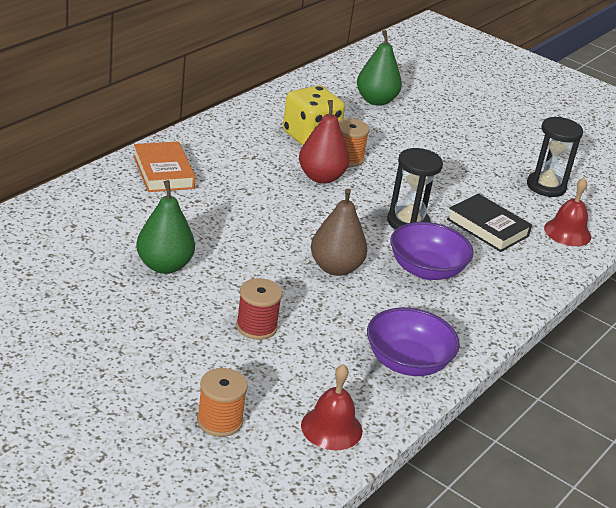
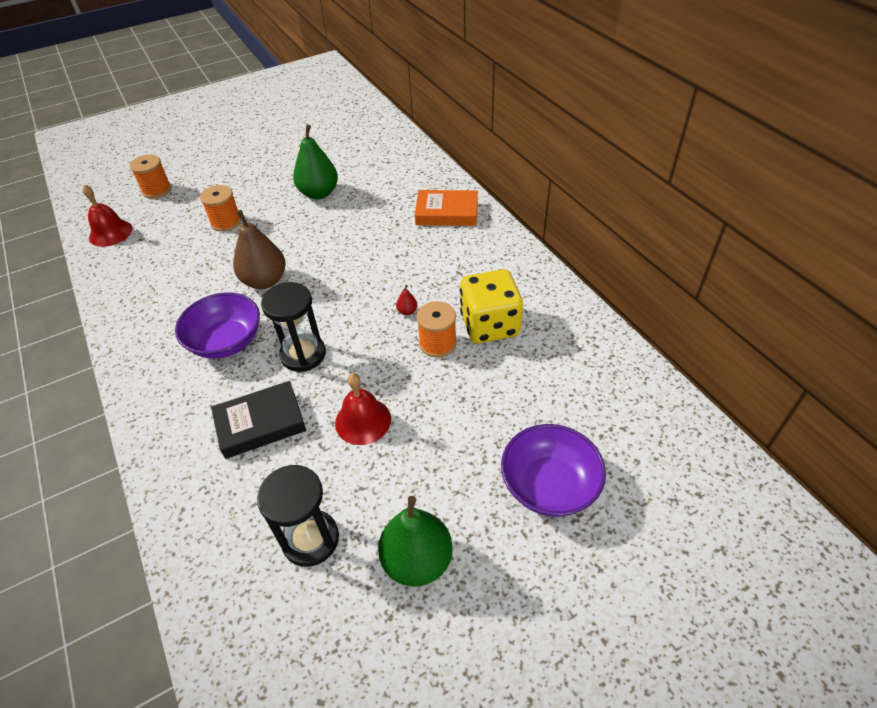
camera: 120 degrees right, 15 degrees up
red spool [236,278,282,340] -> orange spool [200,185,241,232]
red pear [299,100,350,184] -> red pear [396,285,417,315], size x0.40
green pear [357,30,402,106] -> green pear moved to [378,496,453,587]
purple bowl [367,308,460,376] -> purple bowl moved to [501,424,606,517]
red bell [544,178,591,246] -> red bell moved to [335,373,391,445]

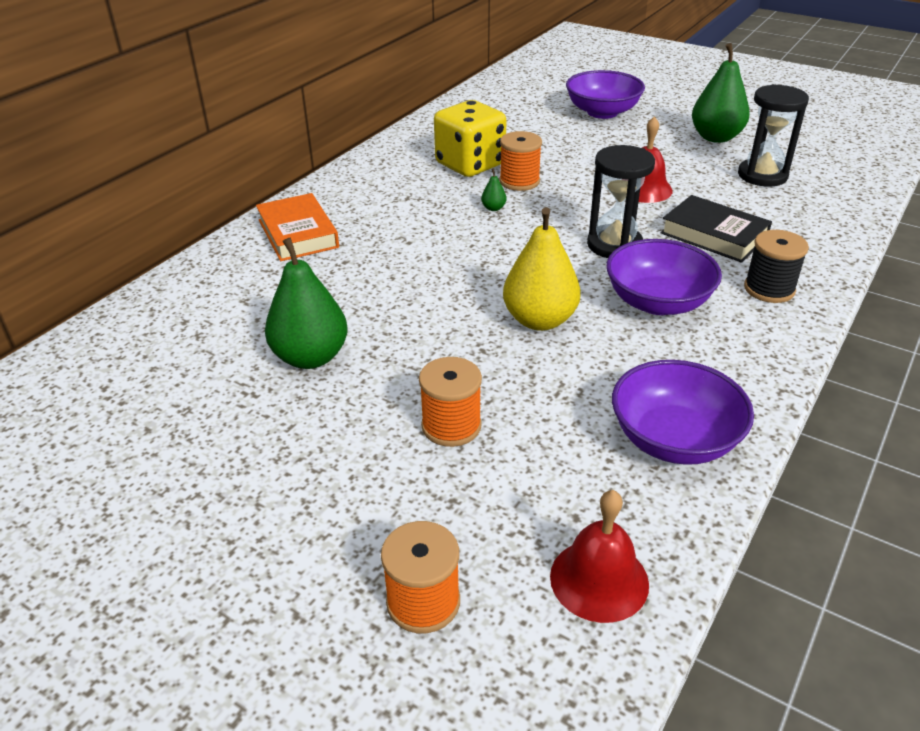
camera: 120 degrees left, 10 degrees down
brown pear [233,210,286,289] -> yellow pear [503,207,581,331]
red pear [396,285,417,315] -> green pear [481,169,507,211]
none -> purple bowl [612,360,754,465]
none -> black spool [744,230,809,303]

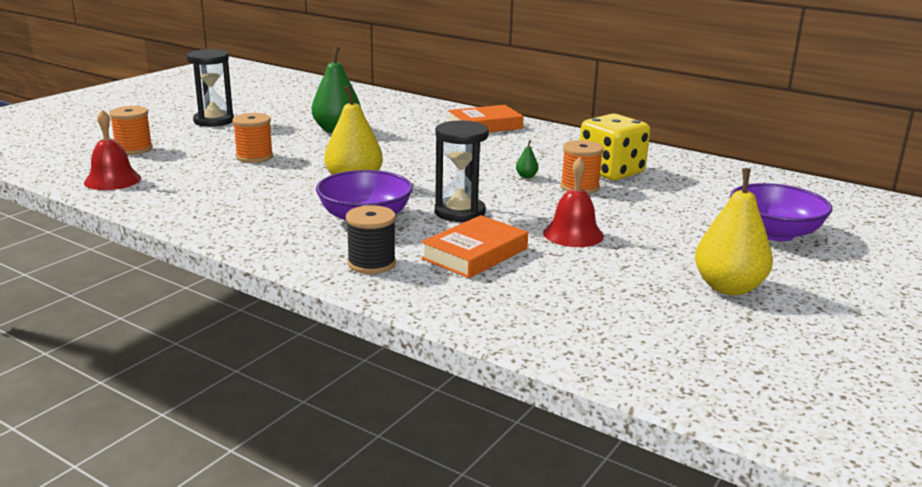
camera: 90 degrees right, 15 degrees down
purple bowl [612,360,754,465] -> none
black book [661,195,772,263] -> orange book [421,215,528,278]
green pear [692,43,750,143] -> yellow pear [695,168,773,295]
black hourglass [738,84,809,187] -> black hourglass moved to [187,49,234,127]

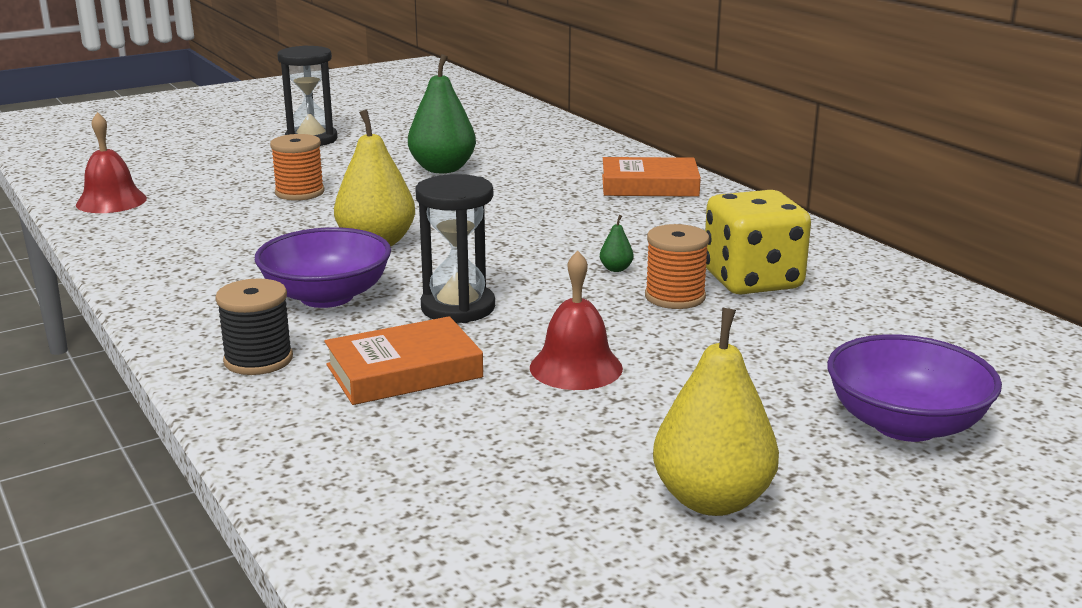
camera: 25 degrees right, 0 degrees up
orange spool [109,106,153,155] -> none

